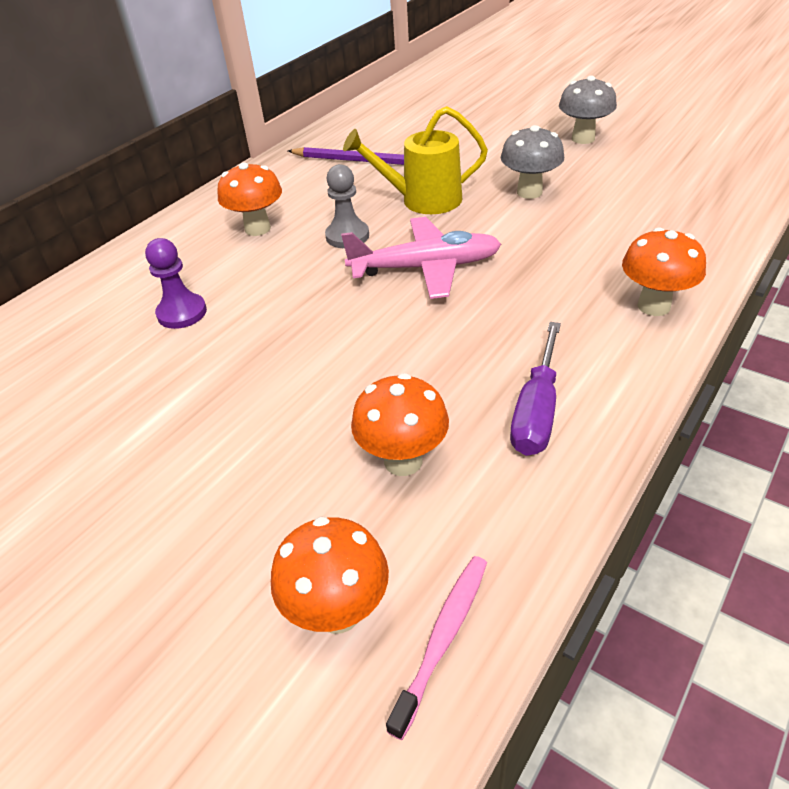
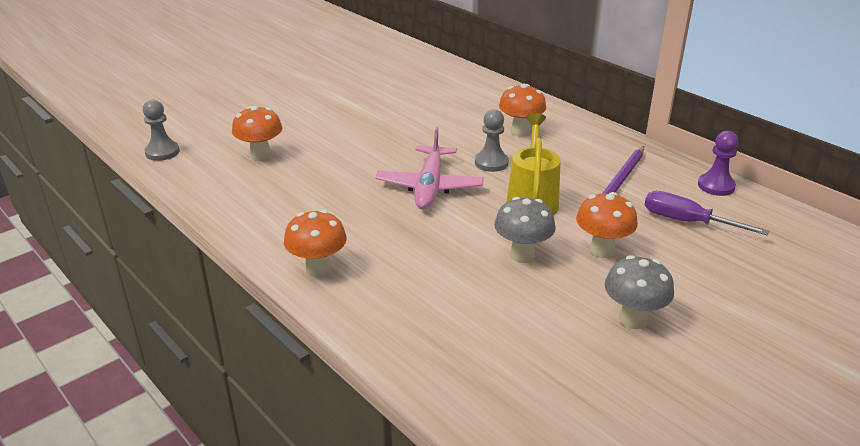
camera: 100 degrees right, 10 degrees down
purple pawn [145,238,207,329] -> purple pawn moved to [698,131,738,196]
orange mushroom [271,516,389,634] -> orange mushroom moved to [576,192,638,258]
pink toothbrush [386,556,487,740] -> grey pawn [143,100,180,161]
purple screwdriver [510,322,561,456] -> purple screwdriver moved to [645,191,769,236]

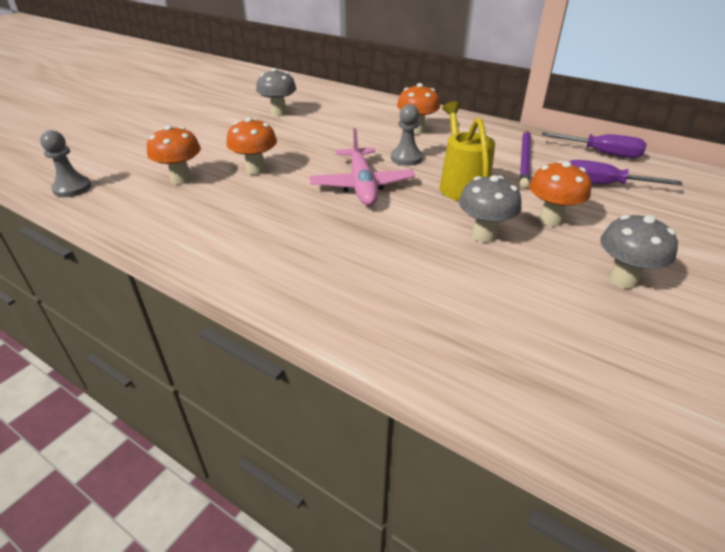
camera: 15 degrees left, 5 degrees up
orange mushroom [284,210,347,278] -> orange mushroom moved to [226,117,277,175]
purple pawn [698,131,738,196] -> purple screwdriver [542,132,647,158]
none -> grey mushroom [256,68,296,116]

